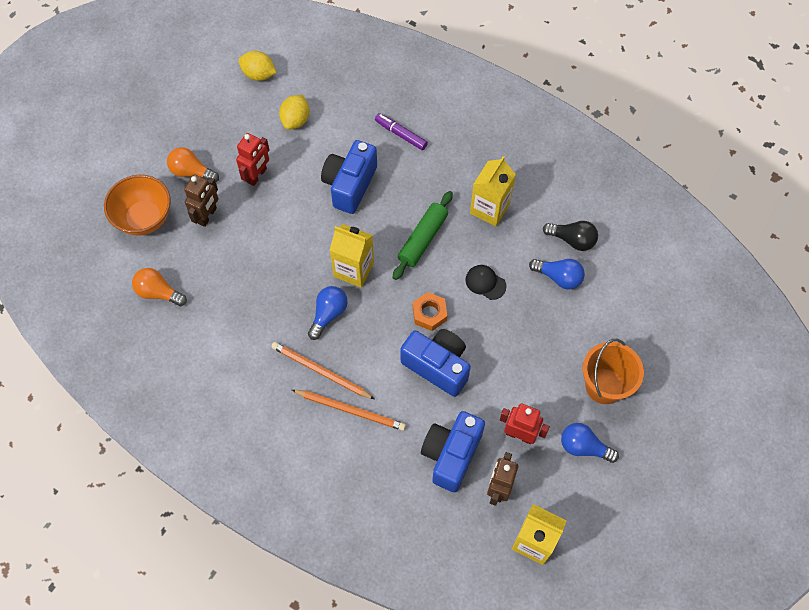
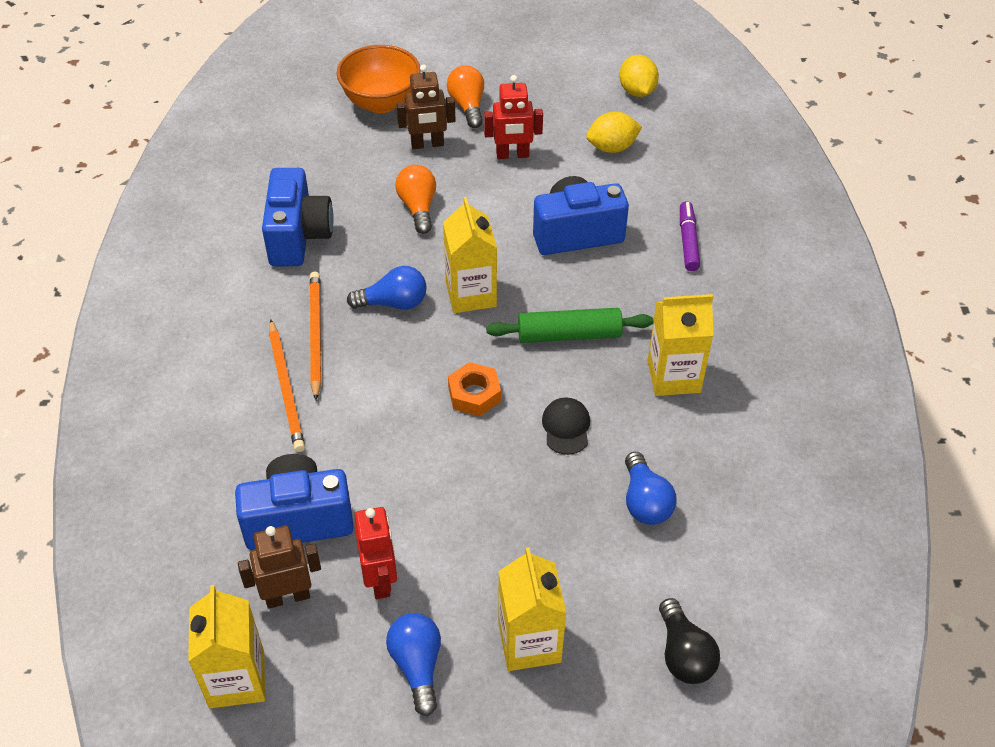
camera: 55 degrees right, 15 degrees down
orange light bulb [132,268,187,306] -> orange light bulb moved to [395,165,436,234]
blue camera [401,329,471,397] -> blue camera moved to [262,168,334,266]
black light bulb [543,221,598,251] -> black light bulb moved to [659,598,720,684]
orange bucket [582,339,644,404] -> yellow carton [498,547,567,671]

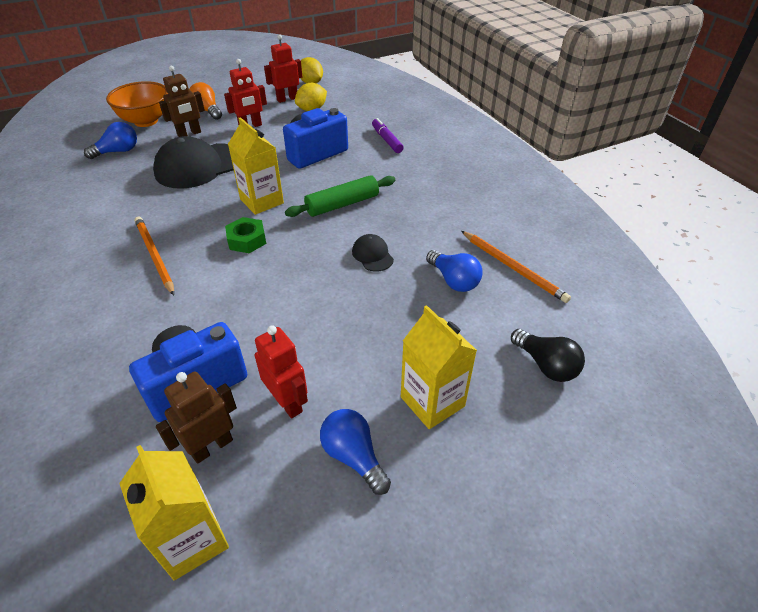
camera: 25 degrees left, 5 degrees down
blue camera [262,168,334,266] -> none
orange pencil [269,319,305,452] -> orange pencil moved to [461,231,571,303]
blue light bulb [347,266,427,310] -> blue light bulb moved to [84,122,137,159]
orange light bulb [395,165,436,234] -> black cap [153,136,234,189]
orange nut [448,362,501,417] -> none
yellow carton [648,294,714,396] -> none
none -> green nut [225,217,266,253]
none -> red robot [264,34,302,103]

